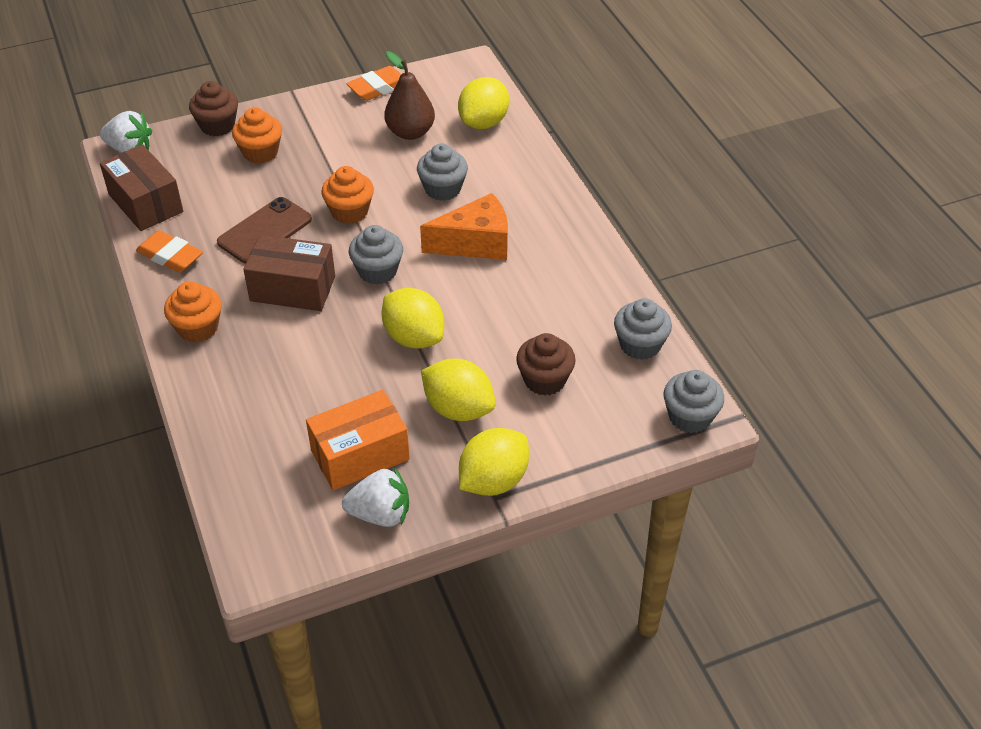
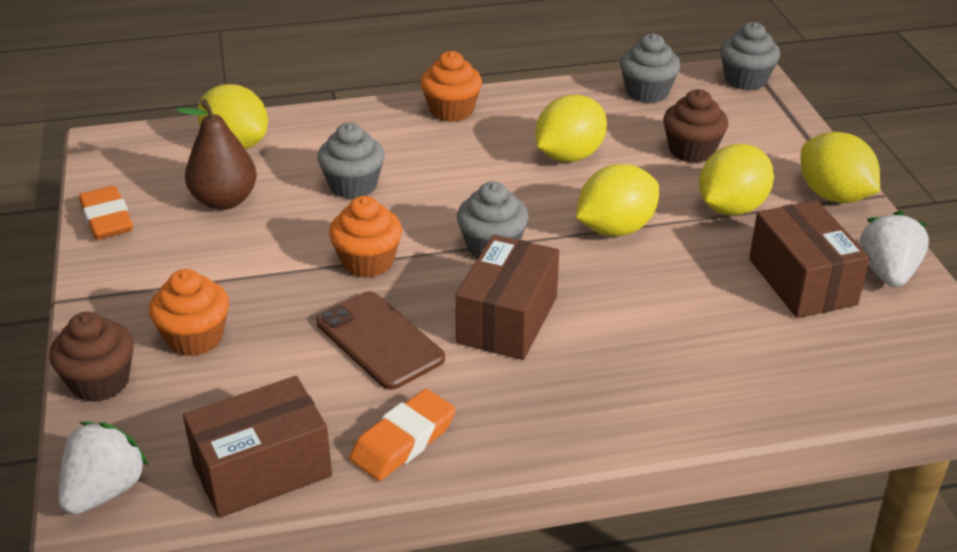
camera: 80 degrees left, 10 degrees down
orange cupcake [164,281,222,342] -> orange cupcake moved to [421,51,482,122]
orange box [306,390,410,490] -> brown box [749,200,870,318]
orange cheese [420,193,508,260] -> none
none -> yellow lemon [536,95,607,162]

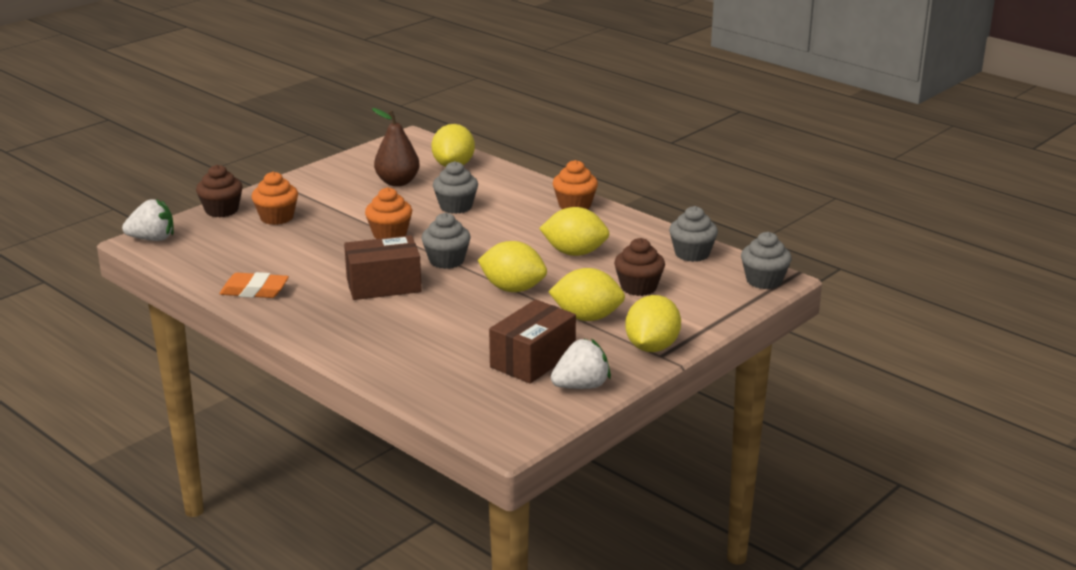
camera: 55 degrees right, 10 degrees down
orange eraser [79,186,133,240] -> none
brown box [183,376,332,518] -> none
brown phone [316,291,445,390] -> none

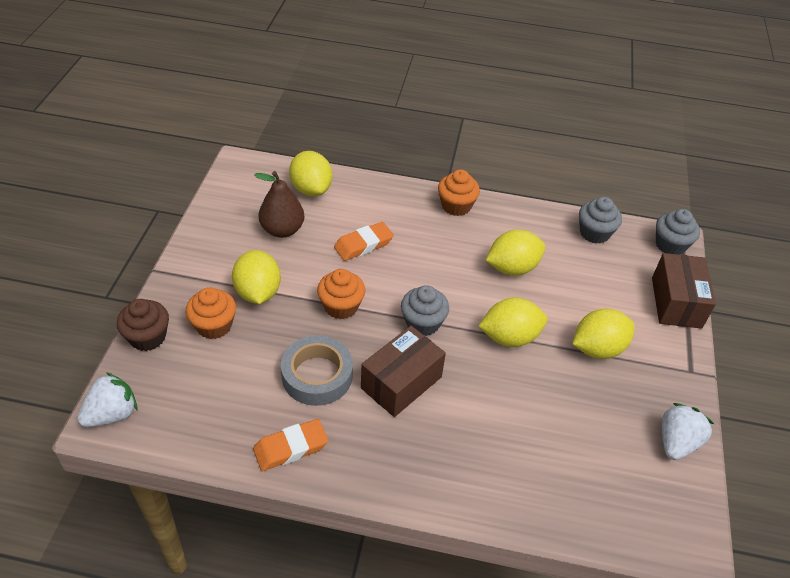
camera: 35 degrees left, 20 degrees up
grey cupcake [433,161,478,214] -> orange eraser [334,222,394,261]
brown box [489,299,576,384] -> brown box moved to [652,253,716,329]
brown cupcake [614,238,665,296] -> none
yellow lemon [625,295,681,352] -> yellow lemon moved to [232,250,281,304]
none -> grey tape [281,335,353,406]

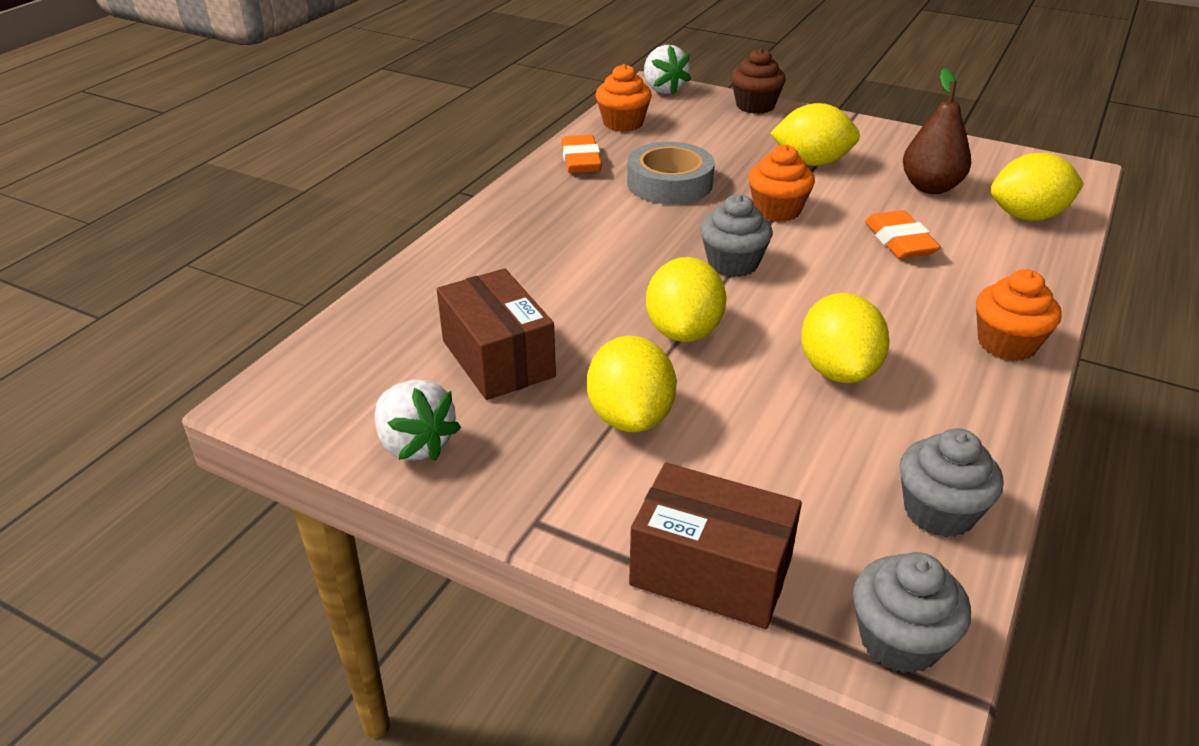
camera: 110 degrees right, 10 degrees down
orange cupcake [185,287,236,339] -> orange cupcake moved to [596,64,652,132]
brown box [361,326,446,417] -> brown box moved to [437,268,556,400]

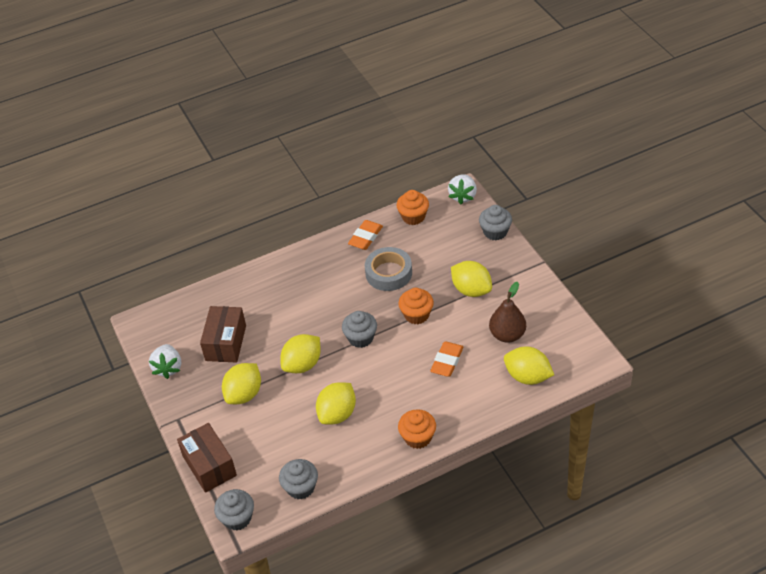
camera: 40 degrees right, 10 degrees up
brown cupcake [731,48,786,114] -> grey cupcake [479,205,512,240]

